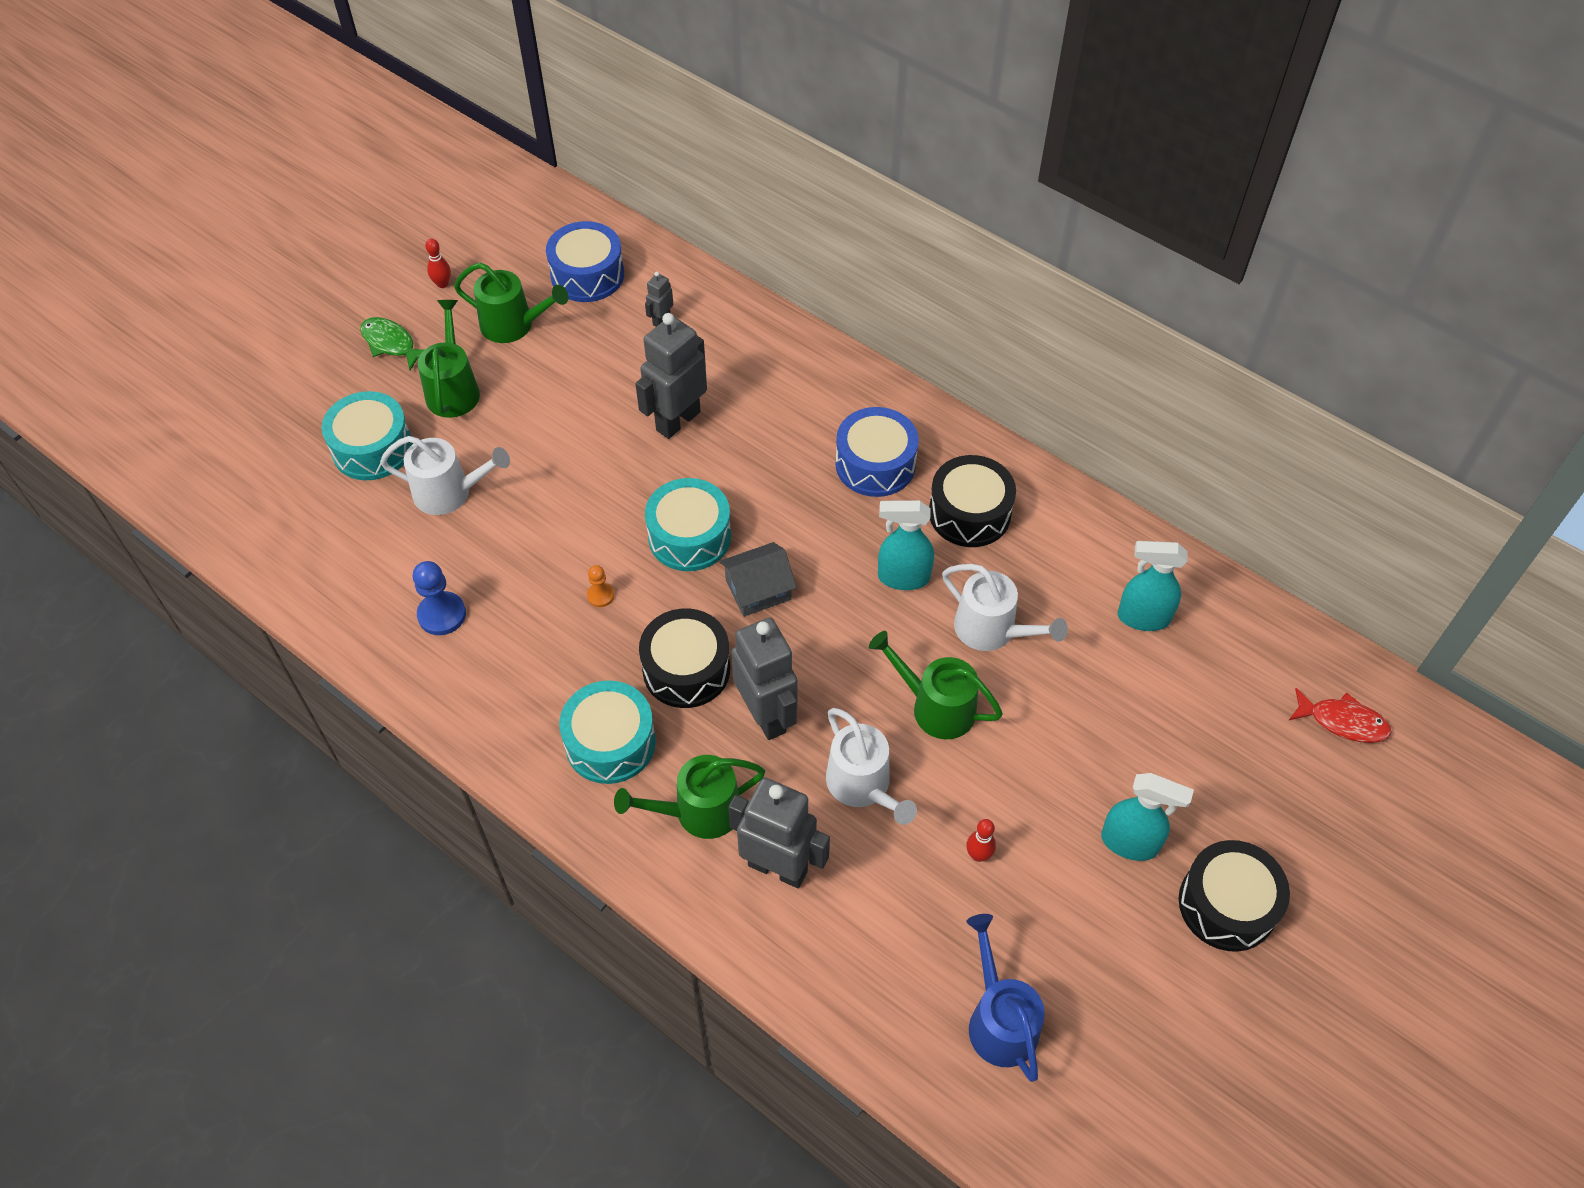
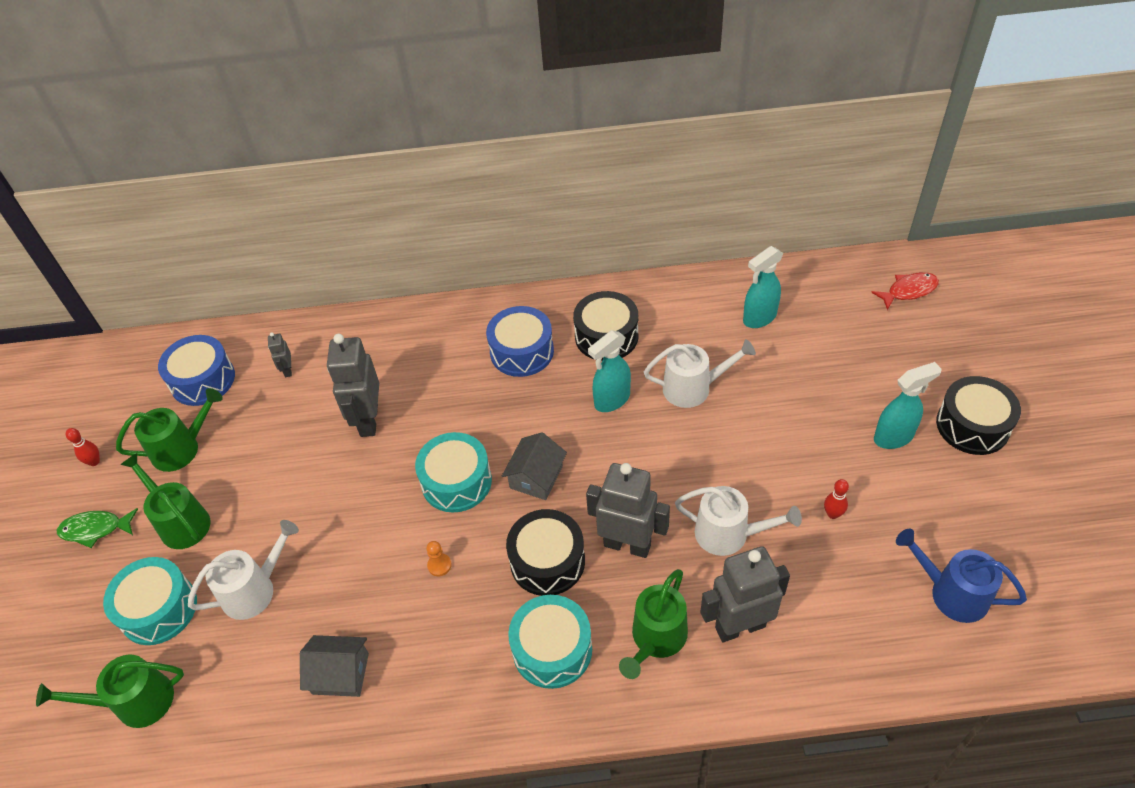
camera: 40 degrees left, 5 degrees down
blue pawn [413,561,466,635] -> grey house [300,635,369,697]
green watering can [869,631,1003,739] -> green watering can moved to [36,655,184,728]

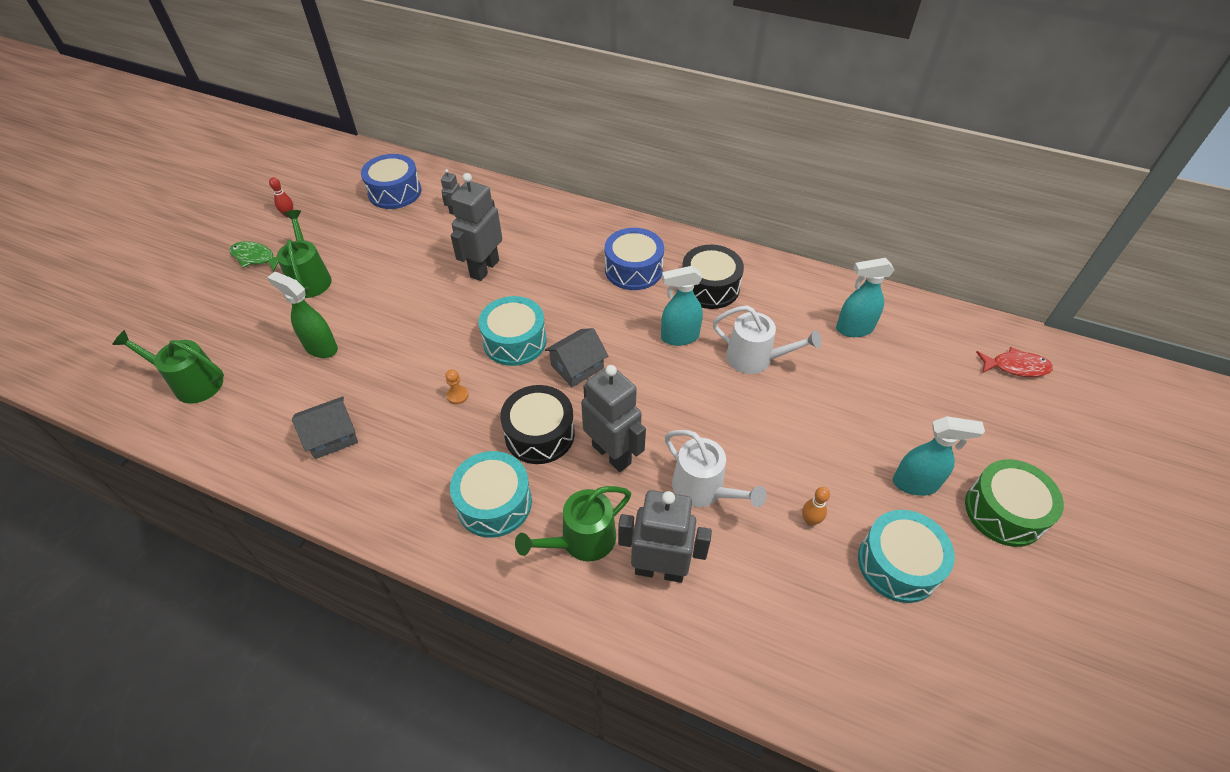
camera: 25 degrees right, 0 degrees up
turquoise drum [103,557,197,645] -> turquoise drum moved to [858,510,955,603]
green watering can [116,388,223,472] -> none
white watering can [188,520,299,620] -> green spray bottle [267,272,338,358]
grey house [300,635,369,697] -> grey house turned 60 degrees counterclockwise [292,397,358,459]
red bowling pin [824,479,849,519] -> orange bowling pin [802,487,830,526]
blue watering can [896,529,1027,623] -> none
black drum [936,376,1021,455] -> green drum [965,459,1064,547]

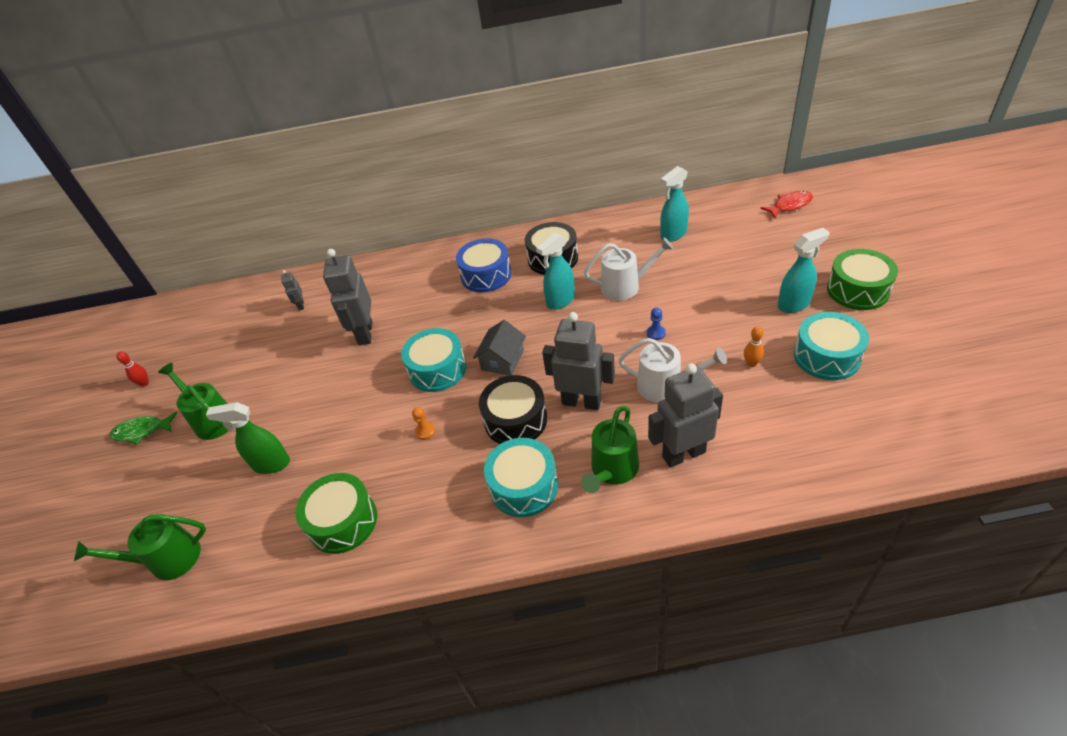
camera: 25 degrees left, 5 degrees down
grey house [292,397,358,459] -> green drum [295,473,377,554]
blue drum [361,154,421,209] -> none
none -> blue pawn [647,308,666,340]

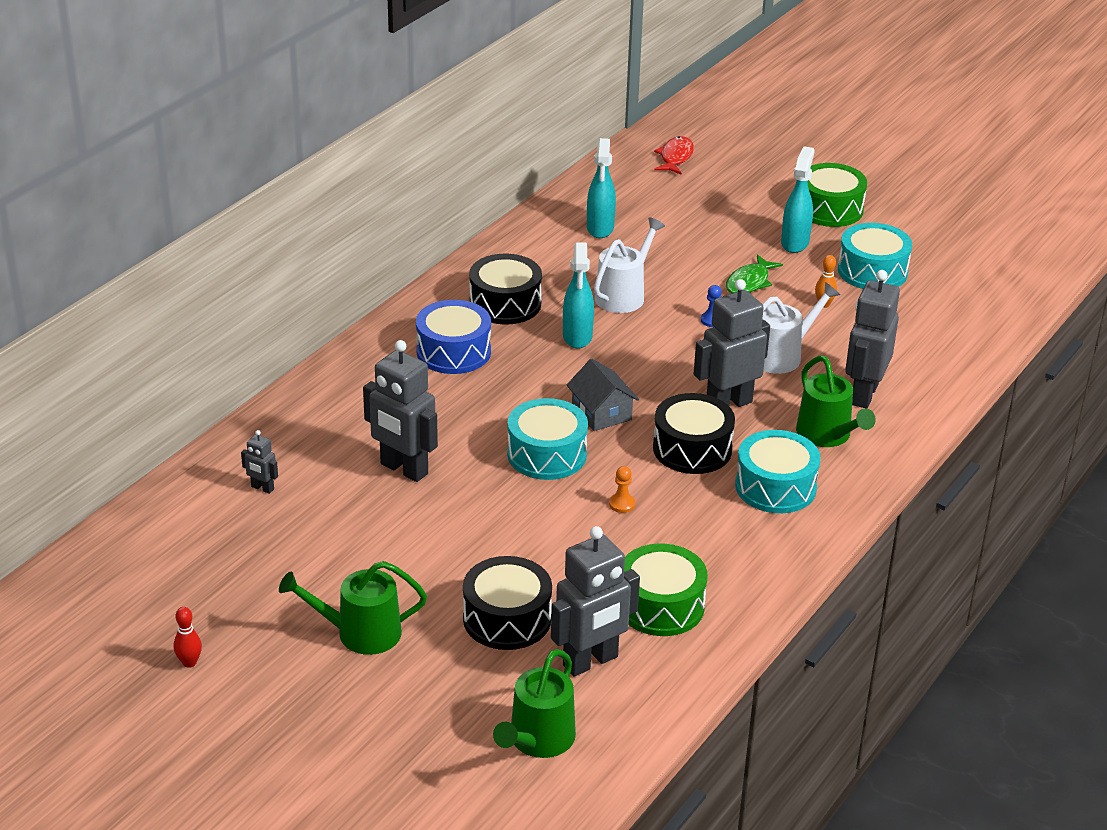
camera: 55 degrees left, 10 degrees down
green fish [110,412,177,445] -> green fish moved to [726,254,783,294]
green spray bottle [206,402,290,474] -> black drum [463,556,552,650]
none -> grey robot [551,526,640,677]

